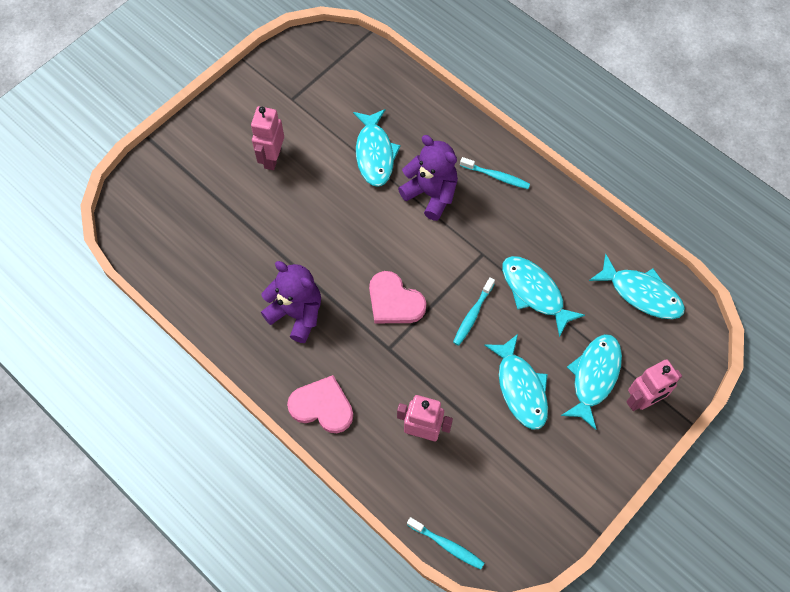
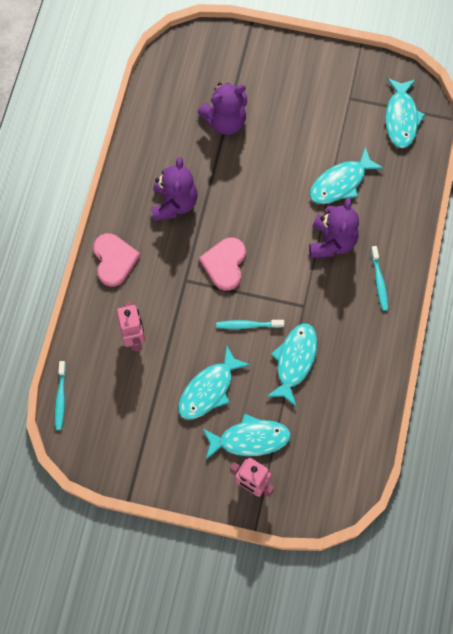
camera: 60 degrees right, 5 degrees up
pink robot [251,106,284,170] -> none
turquoise fish [589,254,685,319] -> turquoise fish moved to [385,78,425,148]
none -> purple teddy bear [198,82,247,135]

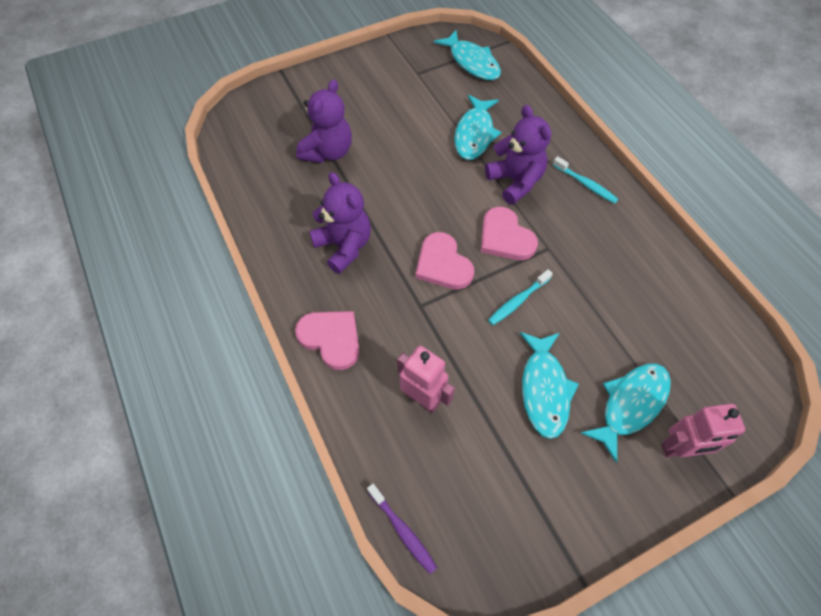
camera: 40 degrees left, 10 degrees down
turquoise toothbrush [55,361,66,430] -> purple toothbrush [367,484,437,574]
turquoise fish [266,324,317,407] -> none
none -> pink heart [481,207,538,260]

